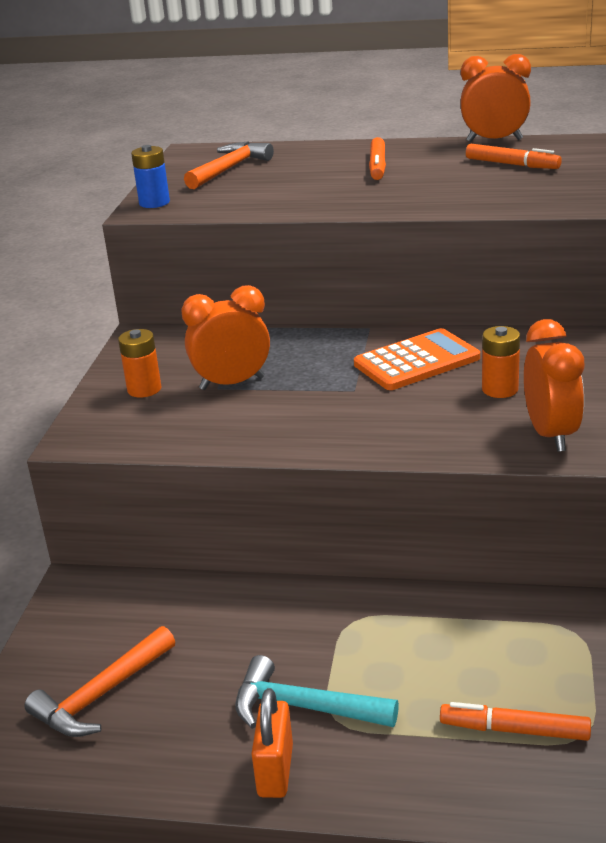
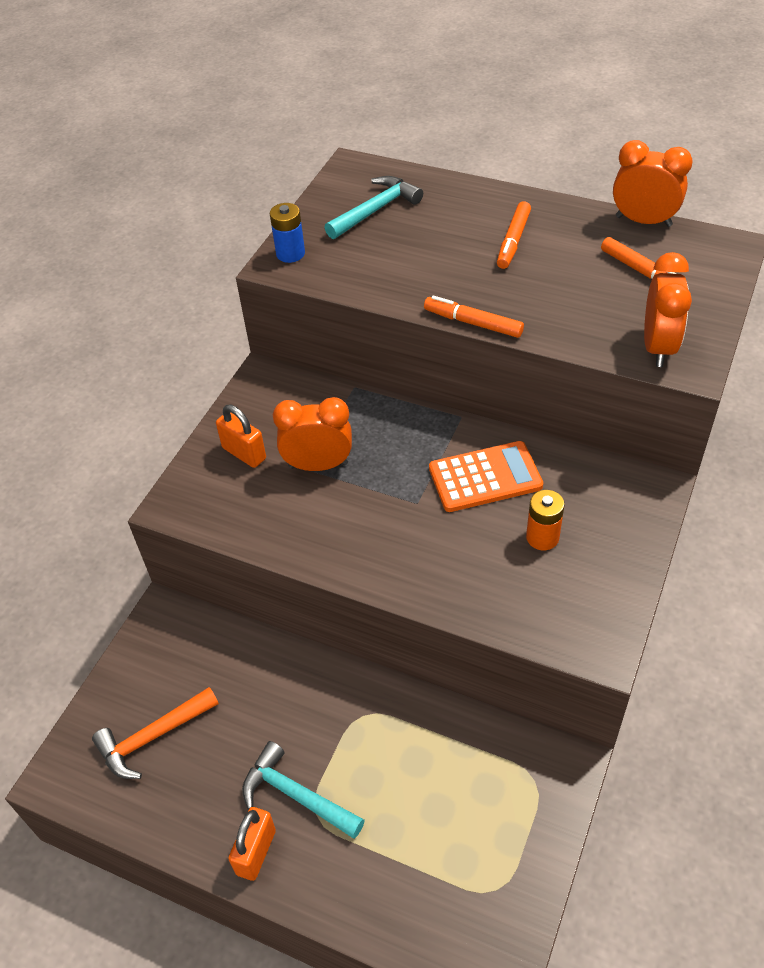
camera: 15 degrees right, 20 degrees up
orange battery [118,329,161,397] -> orange padlock [216,405,266,468]
orange hammer [184,141,274,189] -> turquoise hammer [324,176,423,239]
orange marker [440,702,591,741] -> orange marker moved to [424,296,524,338]
orange clock [524,319,584,452] -> orange clock moved to [644,252,692,367]

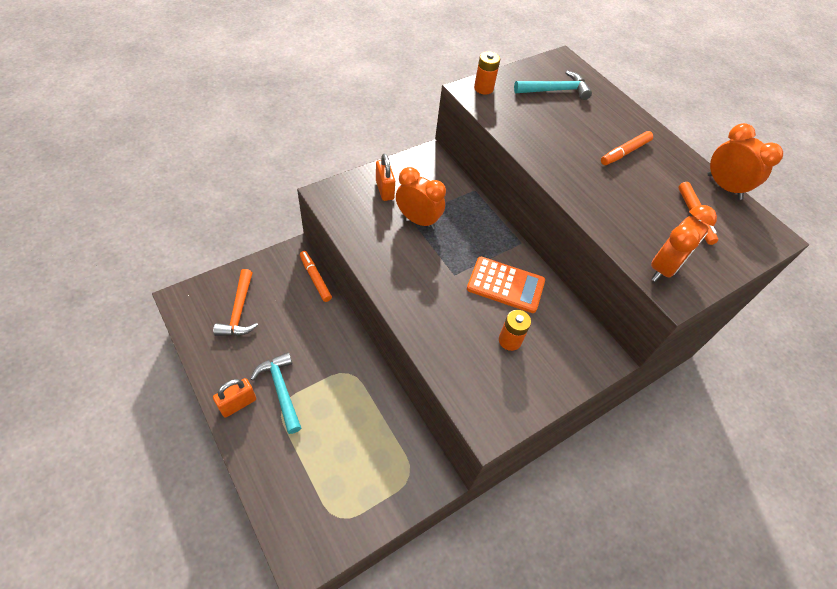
camera: 25 degrees right, 5 degrees up
orange hammer [92,687,219,779] -> orange hammer turned 90 degrees counterclockwise [213,269,258,336]
blue battery [270,203,305,263] -> orange battery [474,51,500,94]
orange marker [424,296,524,338] -> orange marker moved to [300,251,332,302]

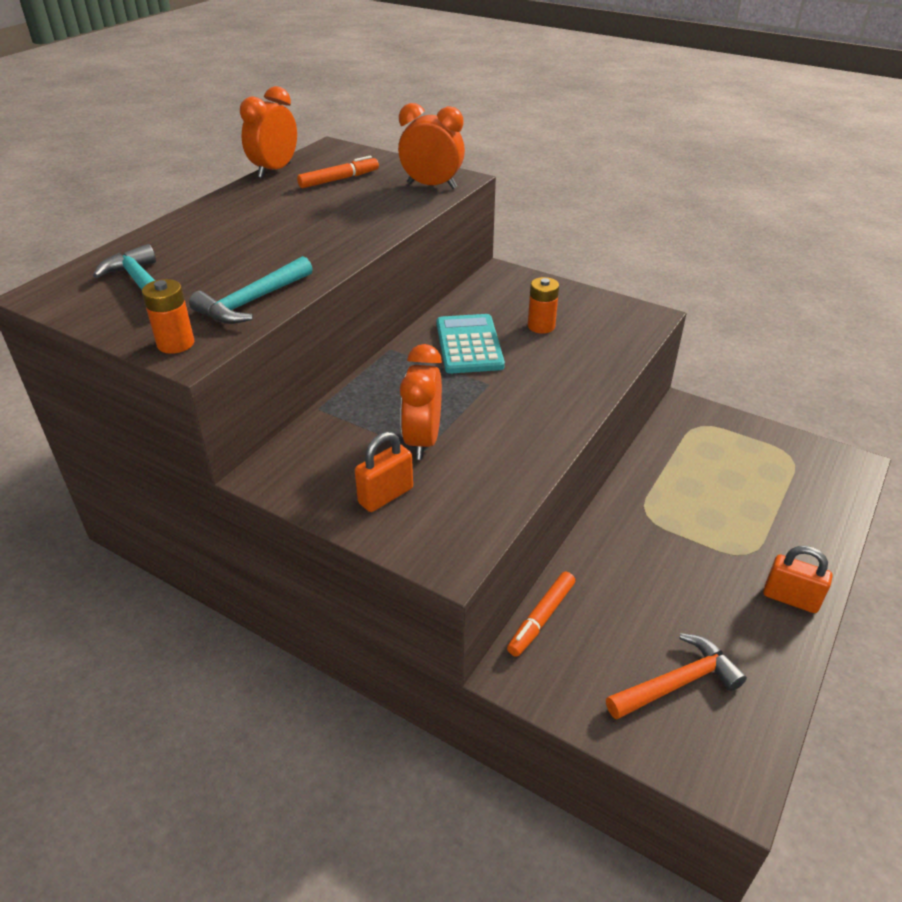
camera: 110 degrees left, 15 degrees down
turquoise hammer [250,352,301,434] -> turquoise hammer moved to [189,256,313,324]
orange calculator [467,257,545,313] -> turquoise calculator [436,314,505,373]
orange marker [601,131,653,165] -> none

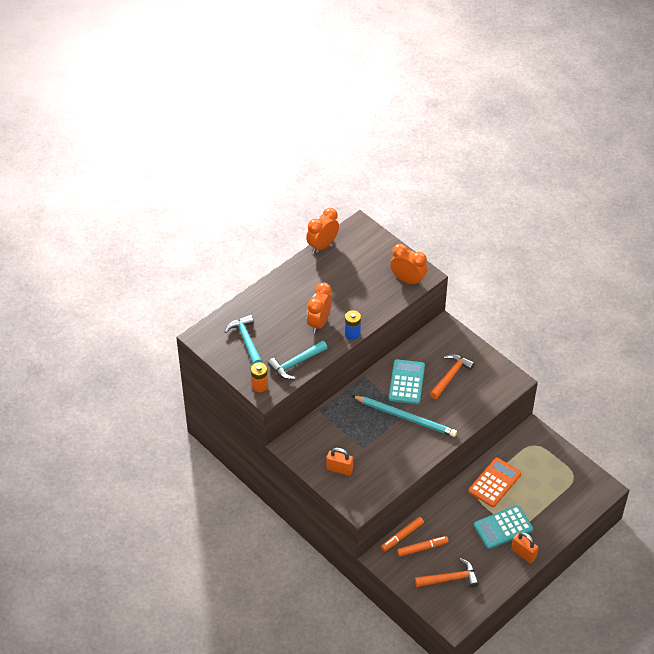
camera: 15 degrees right, 10 degrees up
orange marker [297,156,379,188] -> orange marker moved to [397,536,449,557]
orange padlock [355,432,413,512] -> orange padlock turned 45 degrees clockwise [326,448,353,476]
orange clock [400,344,442,460] -> orange clock moved to [307,282,332,333]
orange battery [528,277,559,334] -> orange hammer [430,354,475,399]
none -> blue battery [345,310,361,340]
none -> turquoise pencil [352,396,457,437]
none -> orange calculator [468,457,521,507]
none -> turquoise calculator [474,505,533,549]

